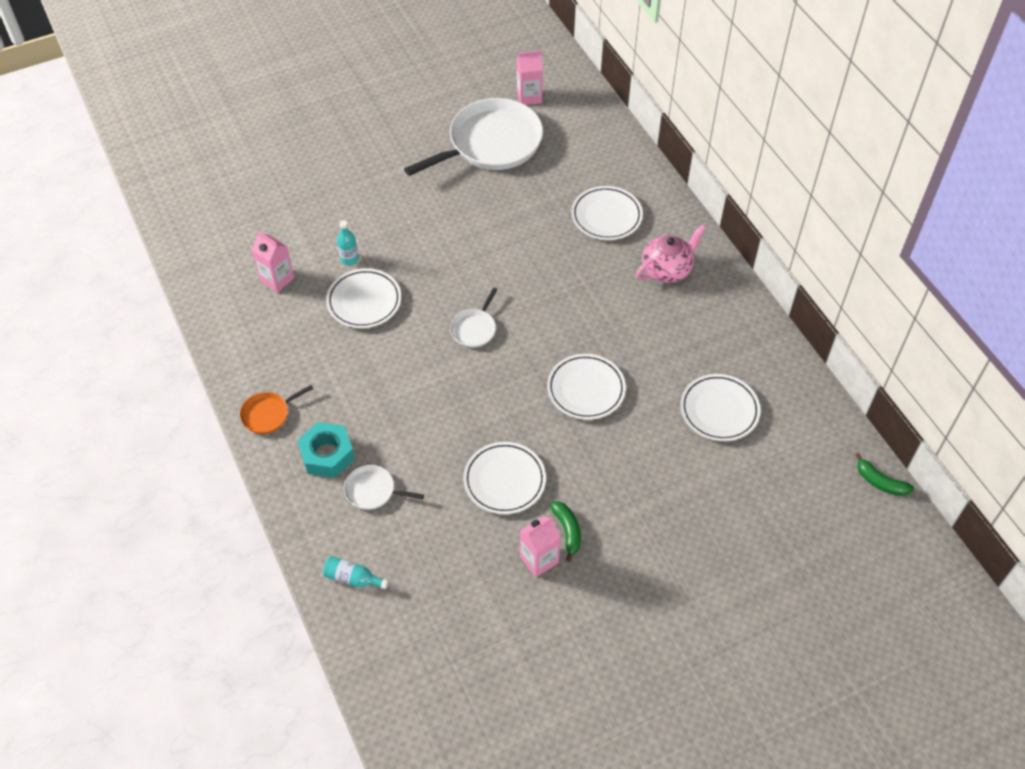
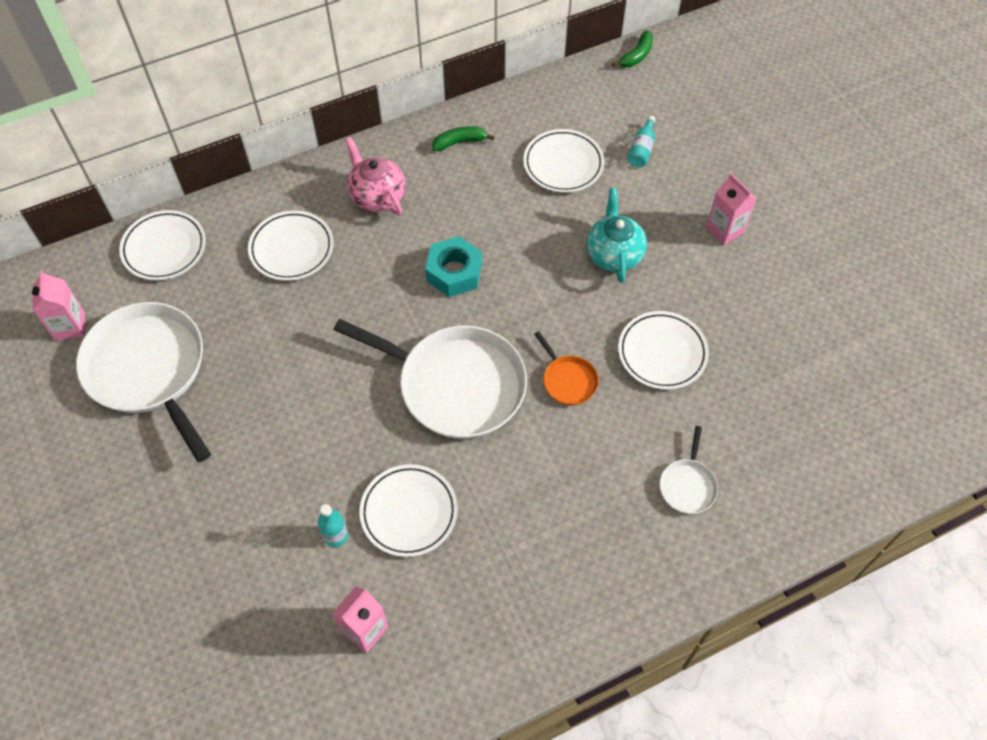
camera: 90 degrees left, 5 degrees up
orange pan [240,385,313,434] -> orange pan moved to [534,331,599,405]
turquoise nut [297,422,355,478] -> turquoise nut moved to [425,236,482,297]
turquoise bottle [323,556,389,589] -> turquoise bottle moved to [628,116,655,167]
white pan [450,288,497,348] -> white pan [333,319,527,439], size x2.27
pink carton [520,516,561,577] -> pink carton moved to [706,173,757,245]
white plate [547,354,626,420] -> white plate moved to [119,210,206,280]
green banana [550,501,581,562] -> green banana moved to [432,126,495,151]
none -> turquoise teapot [587,188,647,283]

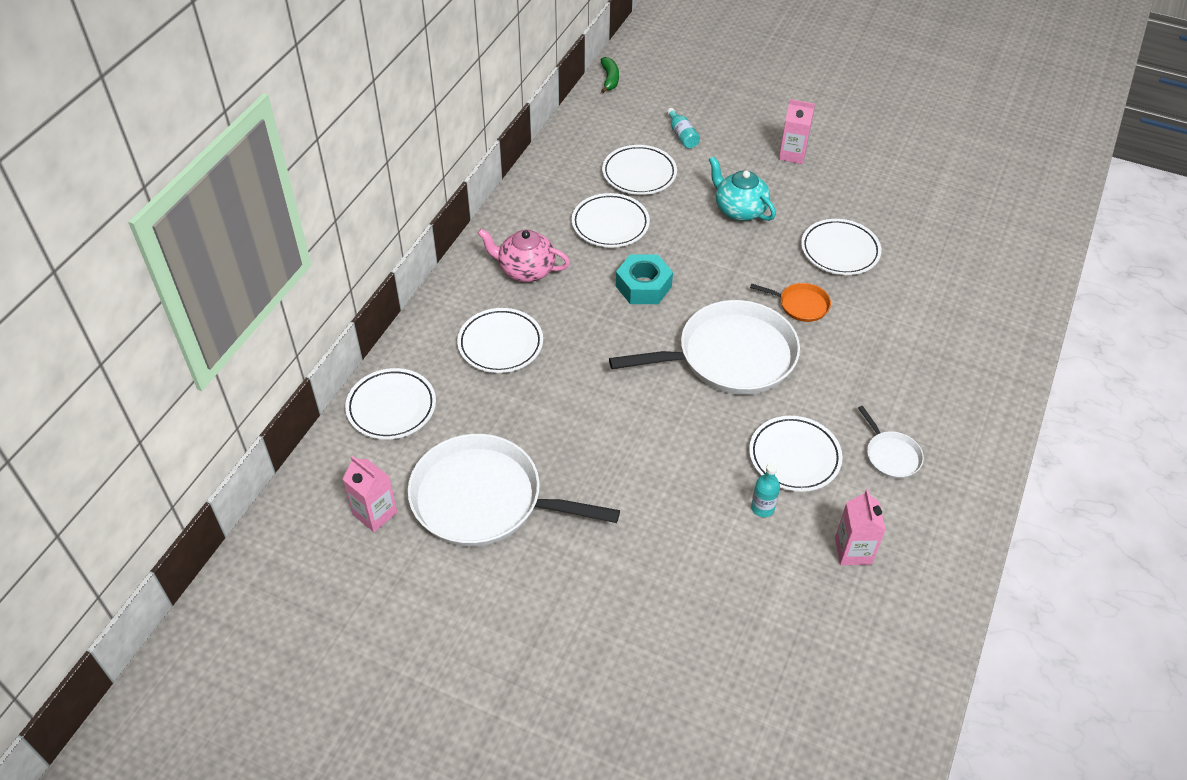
camera: 40 degrees left, 10 degrees down
green banana [432,126,495,151] -> none
white pan [659,426,718,514] -> white pan moved to [858,406,924,479]
none -> white plate [572,193,650,248]

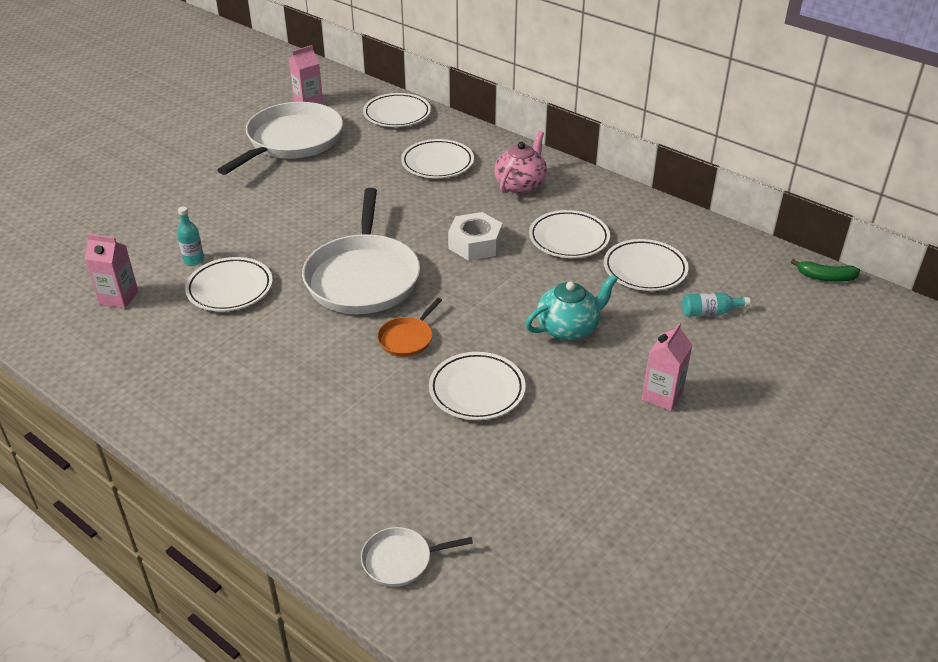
camera: 105 degrees right, 10 degrees down
turquoise nut [616,254,673,304] -> white nut [448,212,503,261]
white pan [858,406,924,479] -> white pan moved to [361,527,473,587]

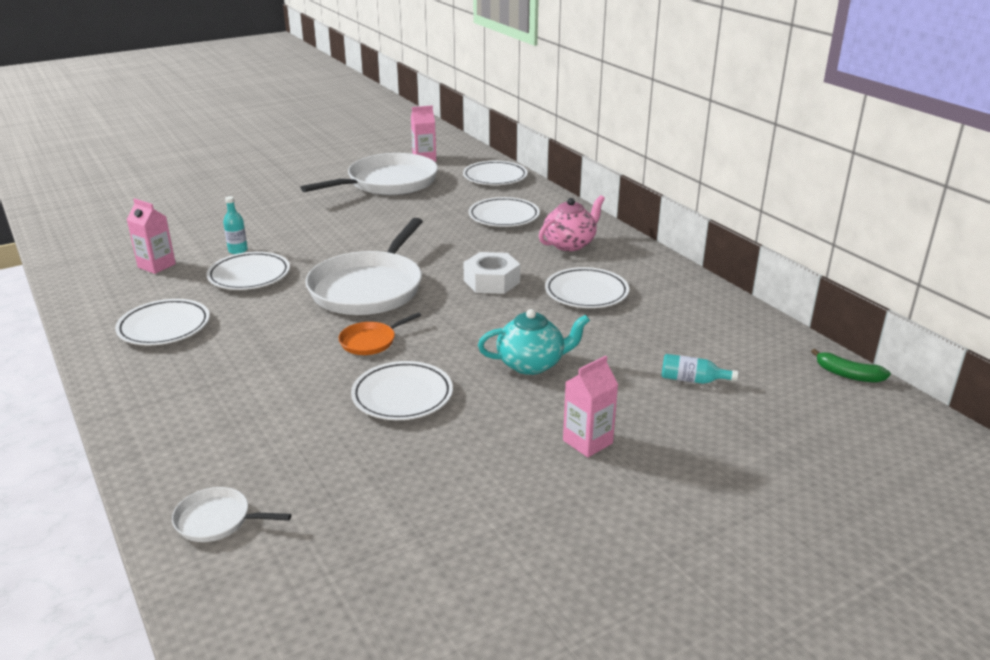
camera: 20 degrees right, 10 degrees down
white plate [604,239,689,291] -> white plate moved to [115,299,210,345]

